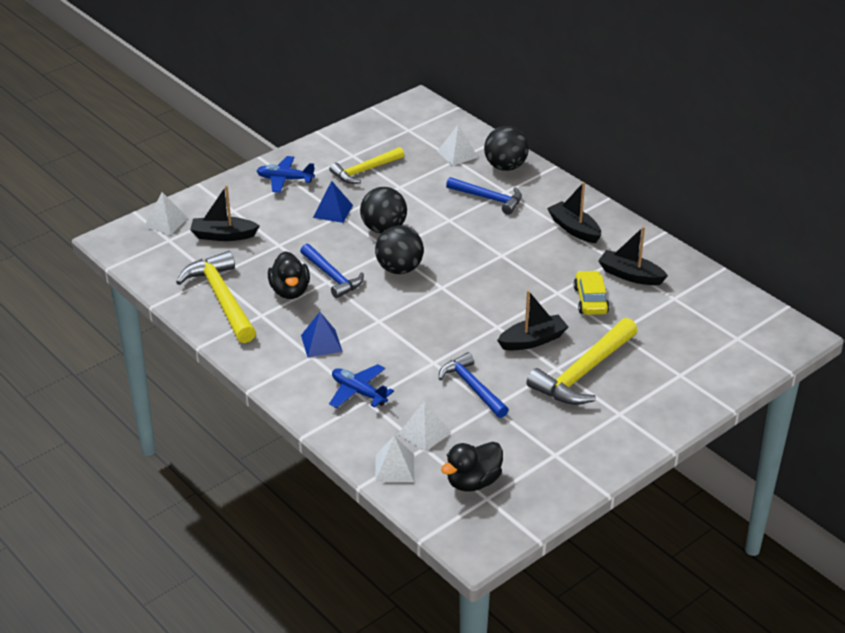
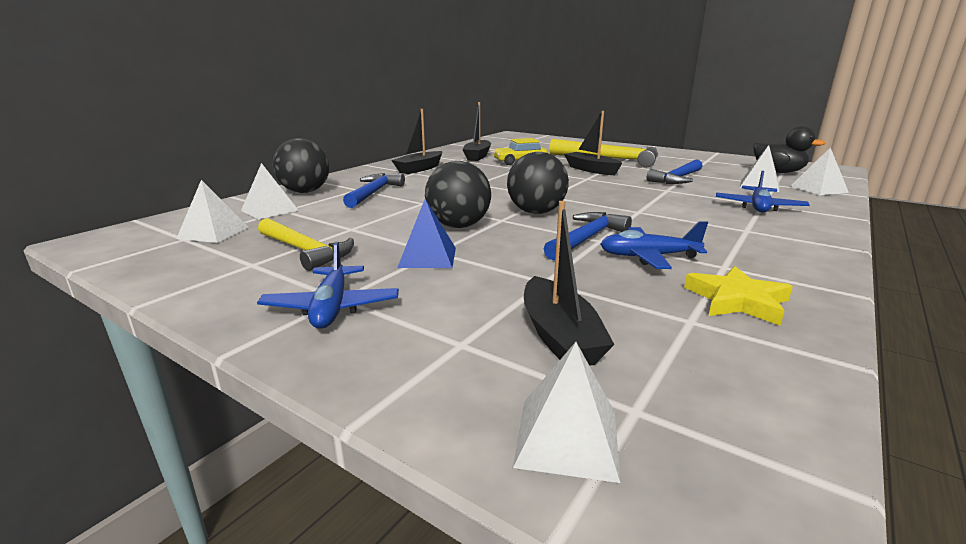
camera: 105 degrees left, 15 degrees down
yellow hammer [176,251,256,343] -> yellow star [684,266,793,326]
black duck [268,251,310,299] -> blue plane [600,221,708,269]
blue pyramid [301,312,343,357] -> none
none -> white pyramid [176,180,248,243]

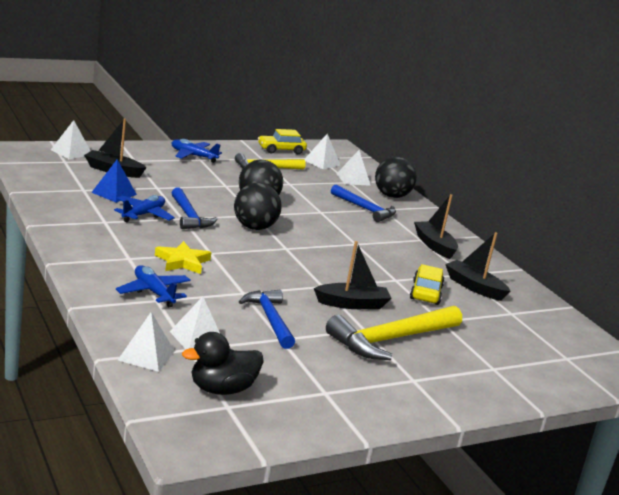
camera: 115 degrees right, 0 degrees up
blue pyramid [397,199,456,268] -> blue pyramid moved to [91,160,137,203]
yellow star [684,266,793,326] -> yellow star moved to [155,241,211,274]
none -> yellow car [258,129,307,154]

